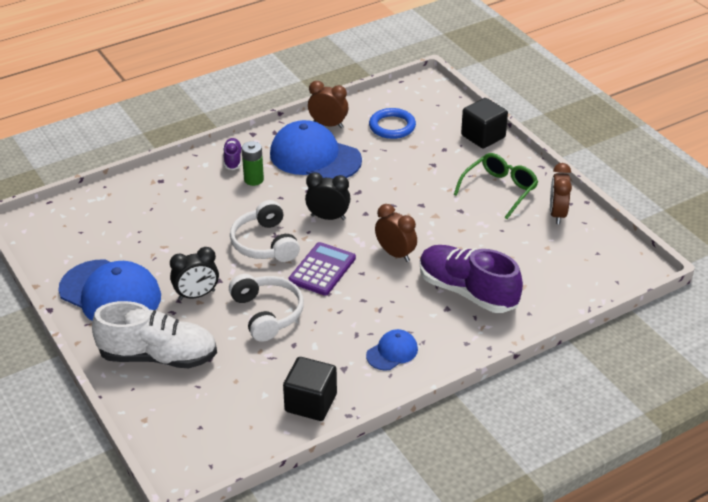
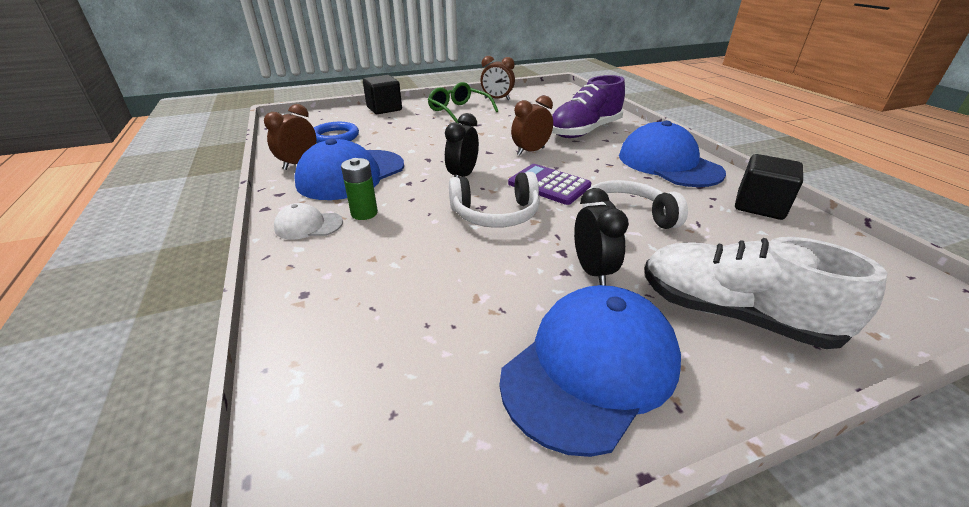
camera: 80 degrees left, 5 degrees down
white shoe [92,301,217,368] -> white shoe turned 75 degrees counterclockwise [644,237,887,349]
purple shoe [223,138,242,170] -> white cap [274,203,343,240]
blue cap [366,329,418,370] -> blue cap [619,121,726,187], size x2.05

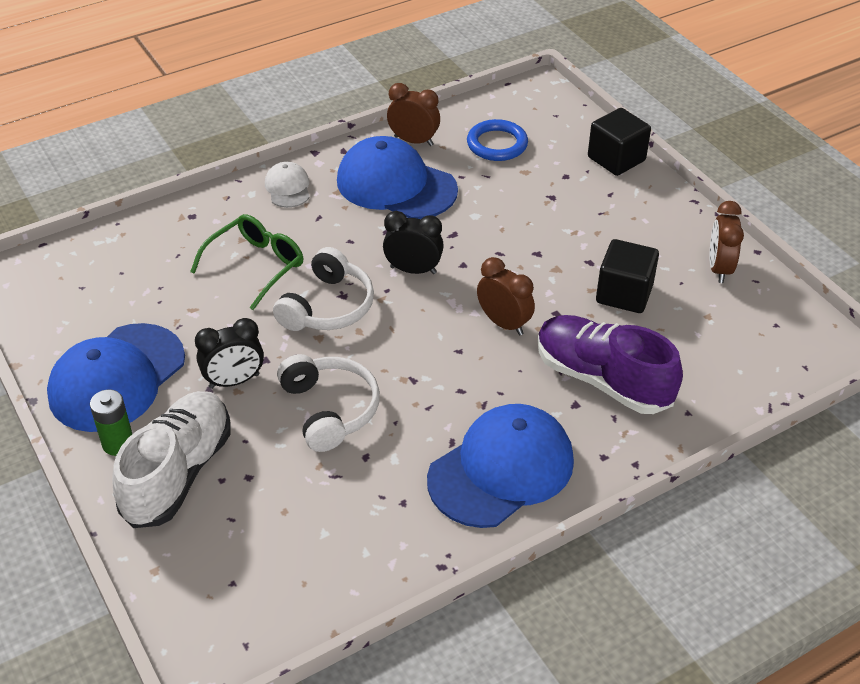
camera: 80 degrees right, 10 degrees up
green battery [341,158,378,220] -> green battery moved to [90,390,132,456]
green glasses [428,82,498,123] -> green glasses moved to [190,214,304,310]
white headphones [449,172,540,228] -> white headphones turned 135 degrees counterclockwise [273,247,374,331]
blue cap [500,285,681,457] -> blue cap turned 90 degrees clockwise [47,323,185,432]
purple calculator [508,164,591,205] -> none
black cube [735,154,803,220] -> black cube moved to [596,239,659,313]

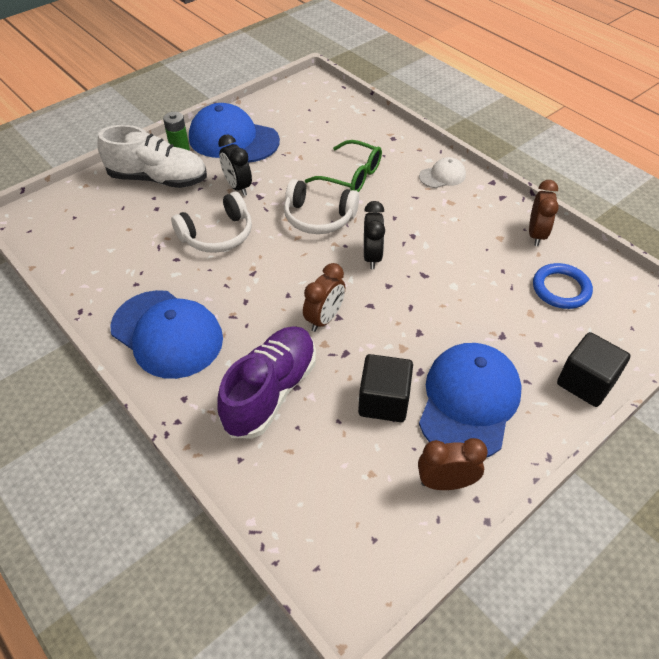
camera: 80 degrees right, 5 degrees up
blue cap [337,136,458,219] -> blue cap moved to [419,343,522,458]

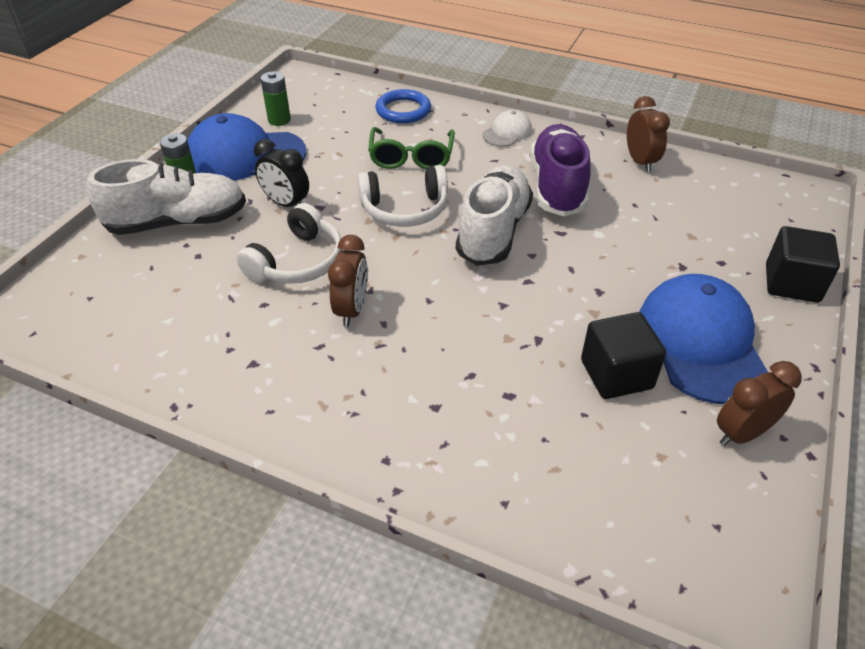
camera: 25 degrees left, 5 degrees down
blue cap [110,290,223,379] -> none
purple shoe [217,326,316,438] -> purple shoe moved to [531,124,591,216]
brown clock [303,263,345,332] -> brown clock moved to [328,235,368,327]
green glasses [305,140,382,192] -> green glasses turned 90 degrees clockwise [368,127,455,169]
black clock [364,201,385,269] -> white shoe [456,165,533,266]
blue ring [533,263,593,309] -> blue ring moved to [375,89,431,123]
none -> green battery [260,71,291,126]

